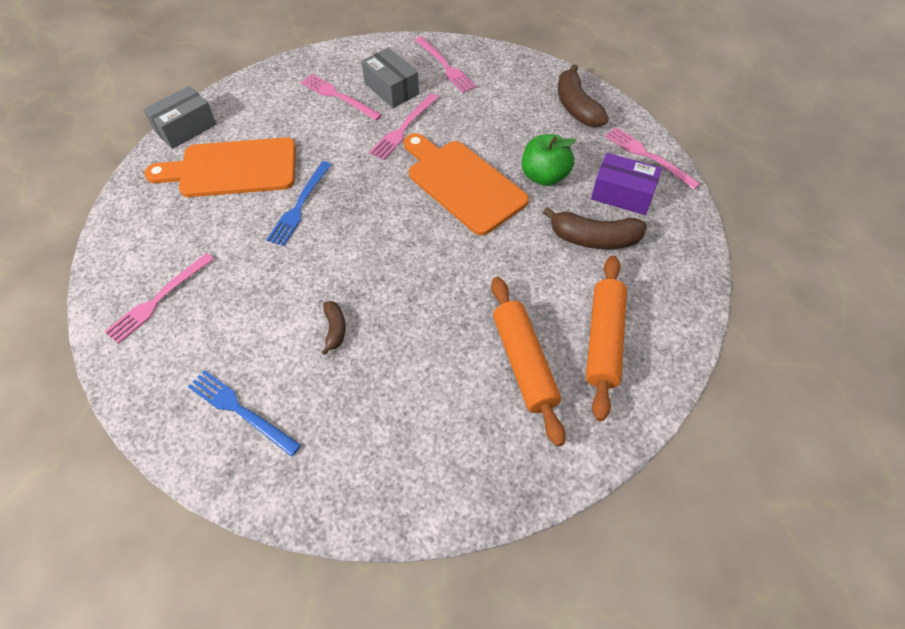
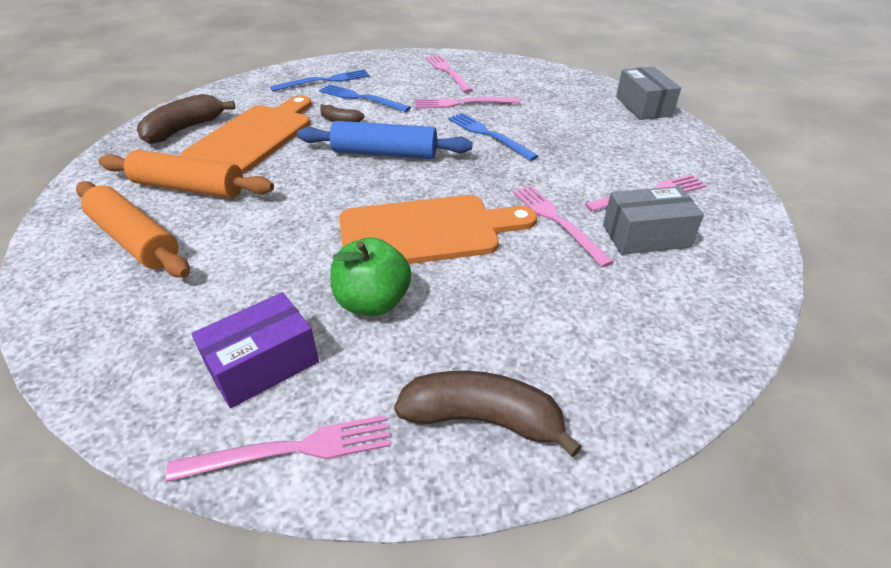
camera: 120 degrees right, 15 degrees down
orange cutting board [144,137,296,197] -> orange cutting board moved to [181,95,312,174]
pink fork [415,36,477,93] -> pink fork moved to [415,97,521,108]
brown banana [543,207,647,249] -> brown banana moved to [137,94,235,144]
none -> blue rolling pin [297,121,472,159]
none -> blue fork [319,84,411,112]

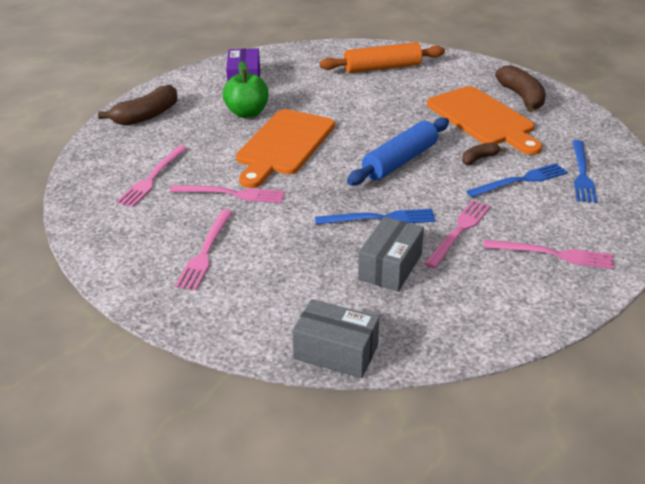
camera: 125 degrees right, 5 degrees down
orange rolling pin [98,150,274,198] -> none
pink fork [166,415,391,482] -> pink fork moved to [116,145,187,207]
grey box [603,186,704,255] -> grey box moved to [358,217,424,292]

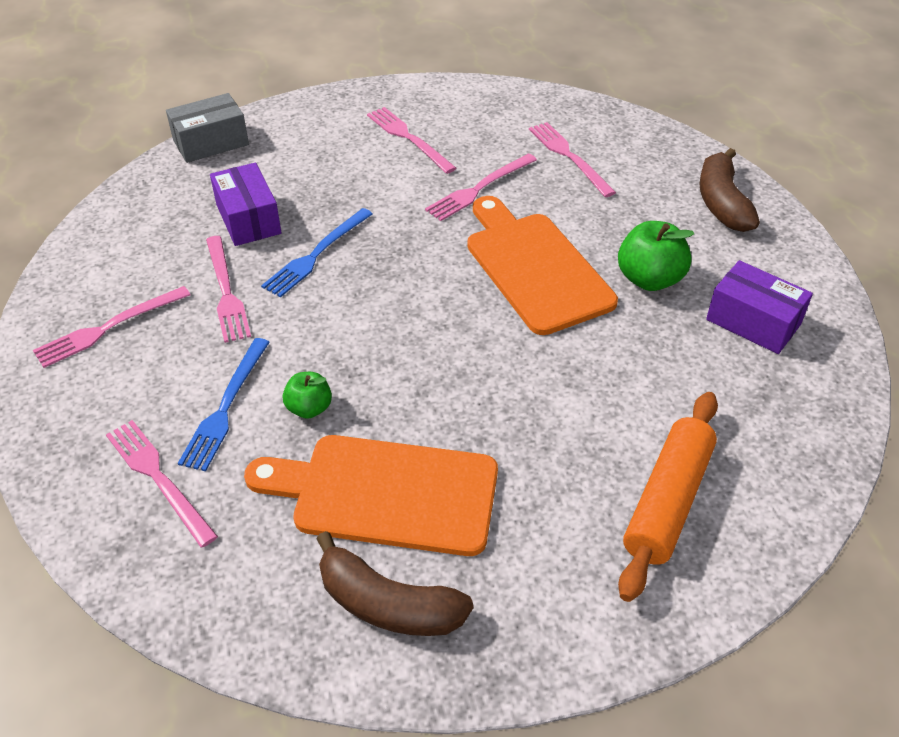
camera: 130 degrees right, 10 degrees up
blue rolling pin [347,117,449,185] -> none
grey box [358,217,424,292] -> purple box [210,163,282,246]
brown banana [462,143,506,165] -> green apple [283,372,332,419]
blue fork [572,140,597,203] -> pink fork [106,420,218,547]

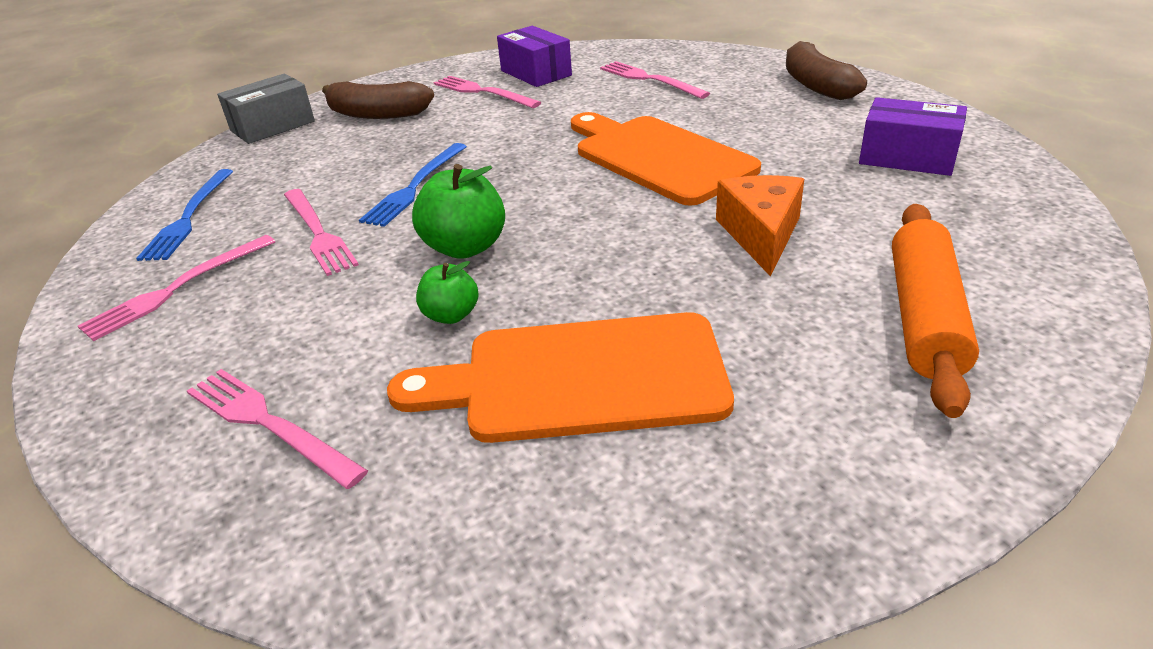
camera: 10 degrees left, 10 degrees down
blue fork [178,338,270,471] -> blue fork moved to [136,169,233,261]
purple box [210,163,282,246] -> purple box moved to [497,26,572,87]
brown banana [317,531,474,636] -> brown banana moved to [322,81,434,119]
pink fork [425,153,537,221] -> none
green apple [618,221,694,291] -> green apple moved to [412,164,505,259]
none -> orange cheese [716,175,804,276]

